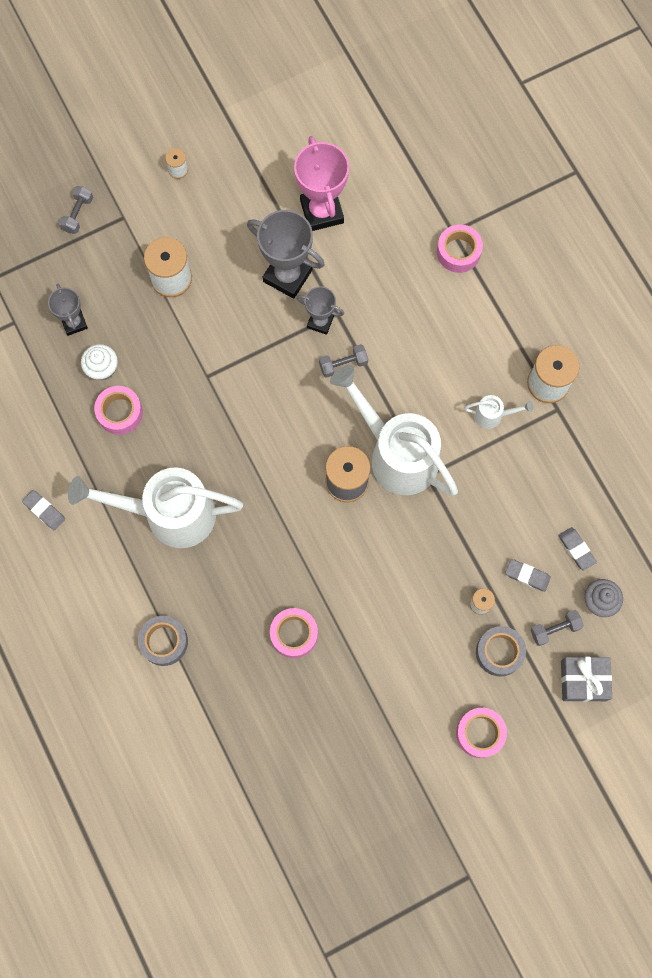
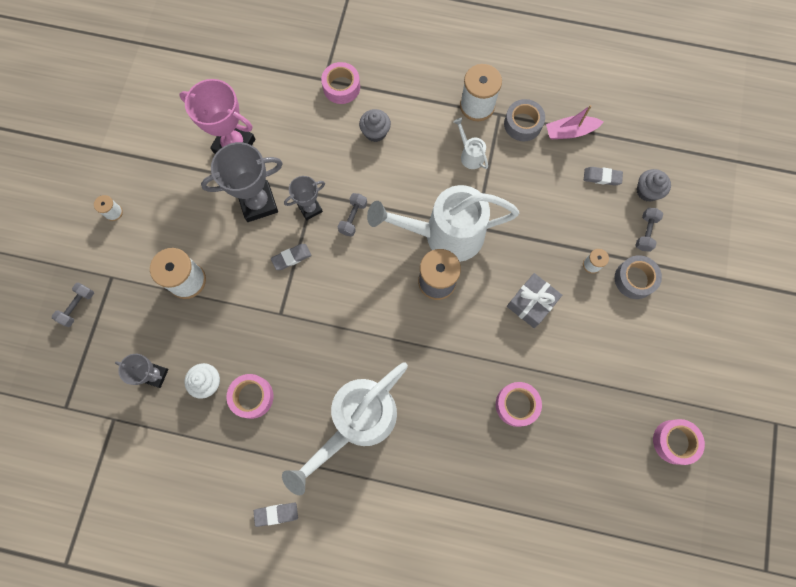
camera: 50 degrees left, 0 degrees up
grey dumbbell [59,186,93,234] -> grey dumbbell turned 60 degrees clockwise [52,283,94,327]
grey tape [138,616,188,666] -> grey tape moved to [504,99,545,141]
pink tape [456,708,507,758] -> pink tape moved to [653,419,705,465]
white watering can [464,395,533,429] -> white watering can turned 75 degrees counterclockwise [453,118,488,169]
grey eraser [505,559,551,592] -> grey eraser moved to [271,244,311,270]
grey gift [561,657,612,702] -> grey gift moved to [507,273,562,328]
none -> grey cupcake [359,109,391,142]
none -> pink boat [546,105,604,139]

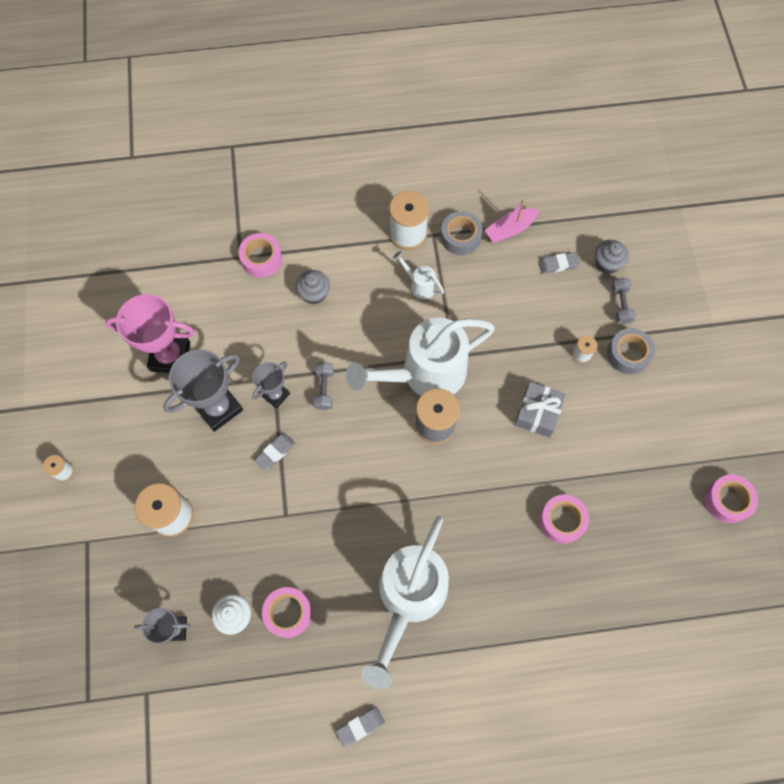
camera: 20 degrees left, 5 degrees down
grey dumbbell [52,283,94,327] -> none

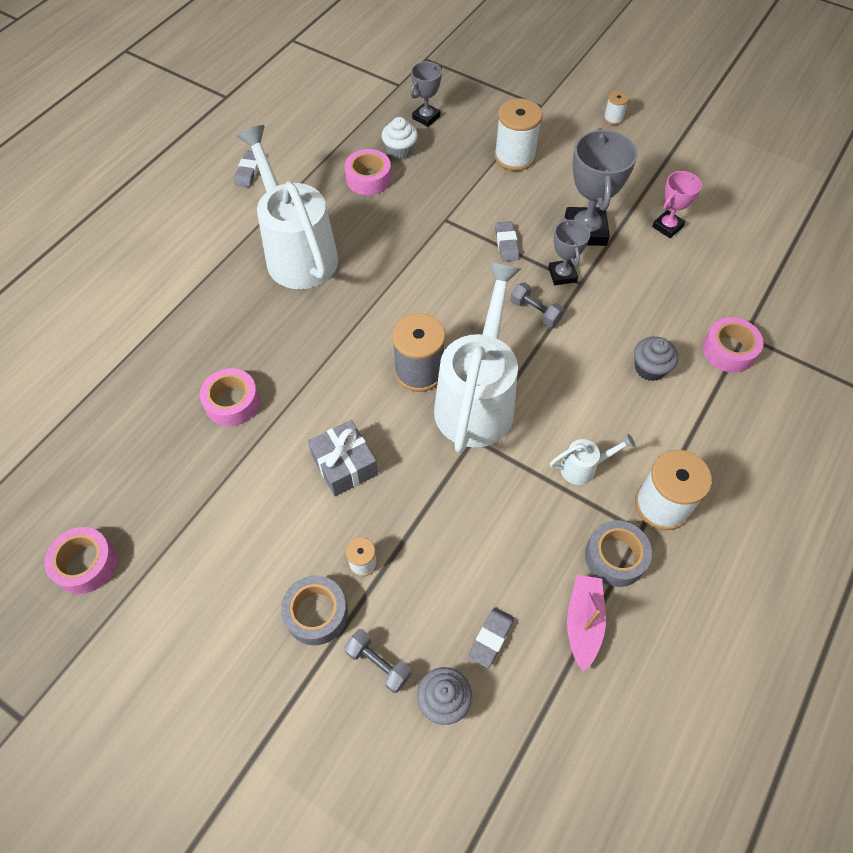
camera: 130 degrees right, 10 degrees down
pink trophy [105,294,194,373] -> pink trophy [652,171,702,238], size x0.58

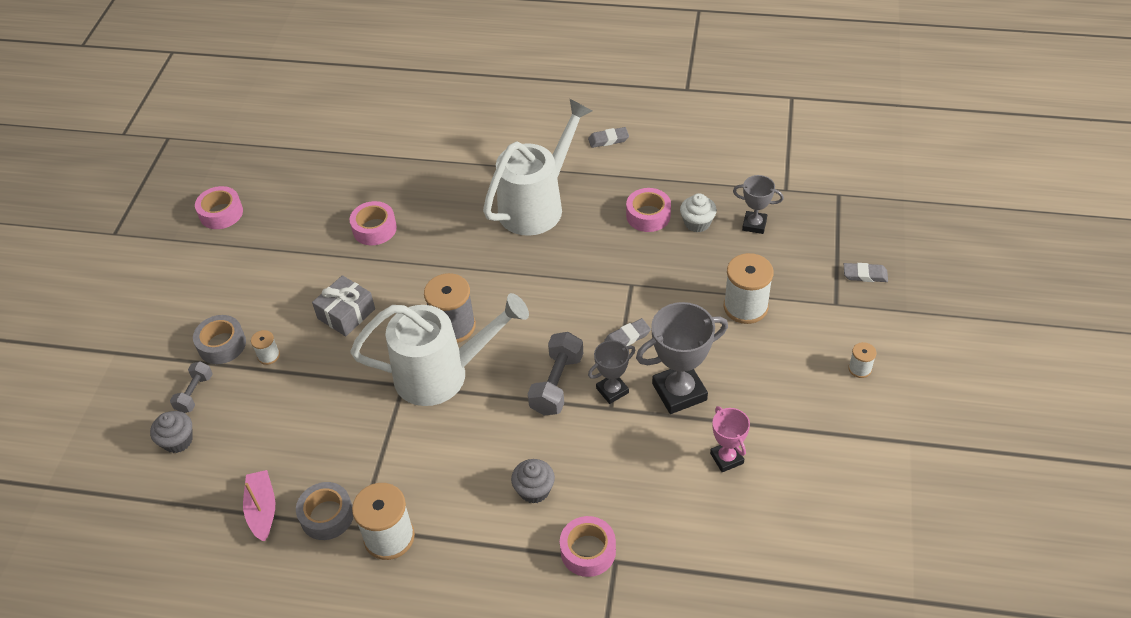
camera: 70 degrees right, 10 degrees down
grey eraser [468,607,514,668] -> grey eraser moved to [844,263,888,282]
grey dumbbell [510,282,564,327] -> grey dumbbell [528,332,583,415], size x1.61
white watering can [550,434,635,485] -> none
pink boat [567,575,606,672] -> pink boat turned 90 degrees counterclockwise [243,470,275,541]
pink trophy [652,171,702,238] -> pink trophy turned 45 degrees clockwise [710,406,750,472]

